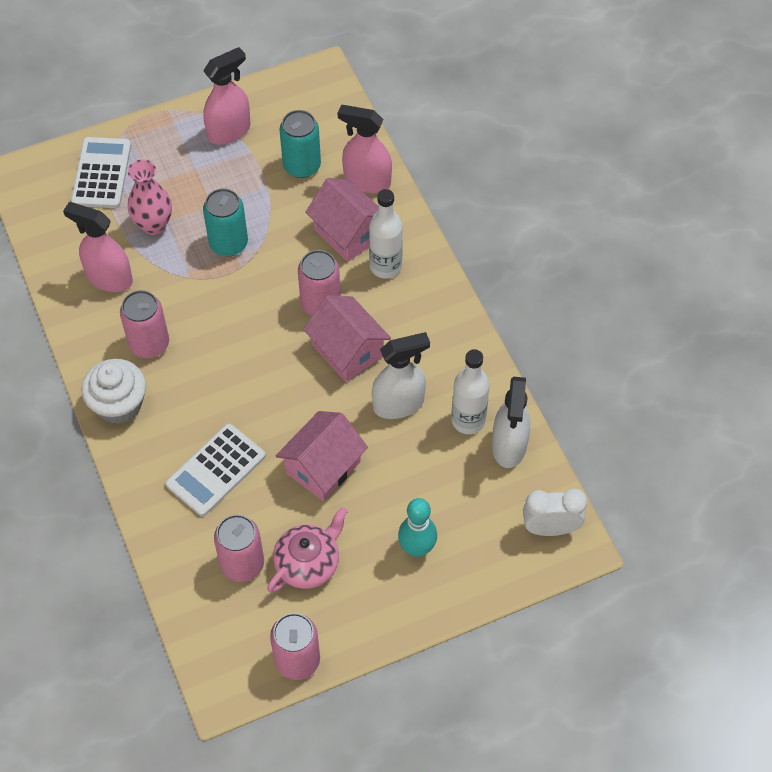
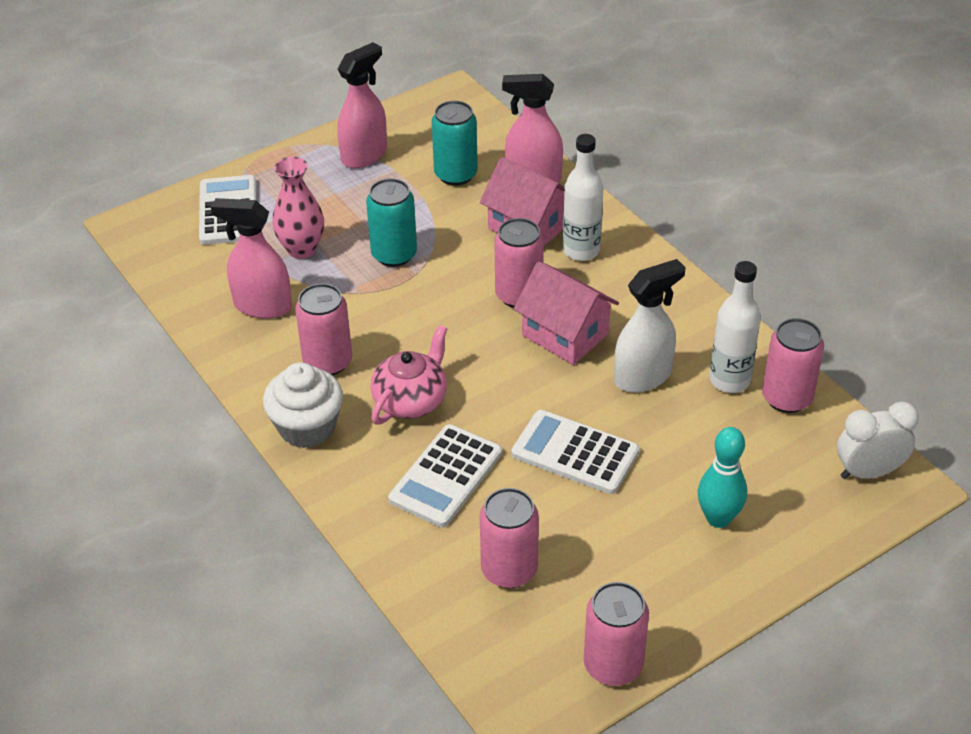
camera: 10 degrees left, 15 degrees down
pink teapot [267,507,348,593] -> pink teapot moved to [370,325,447,424]
pink house [276,411,368,501] -> white calculator [511,410,639,494]
white spray bottle [492,376,530,468] -> pink can [762,318,824,413]

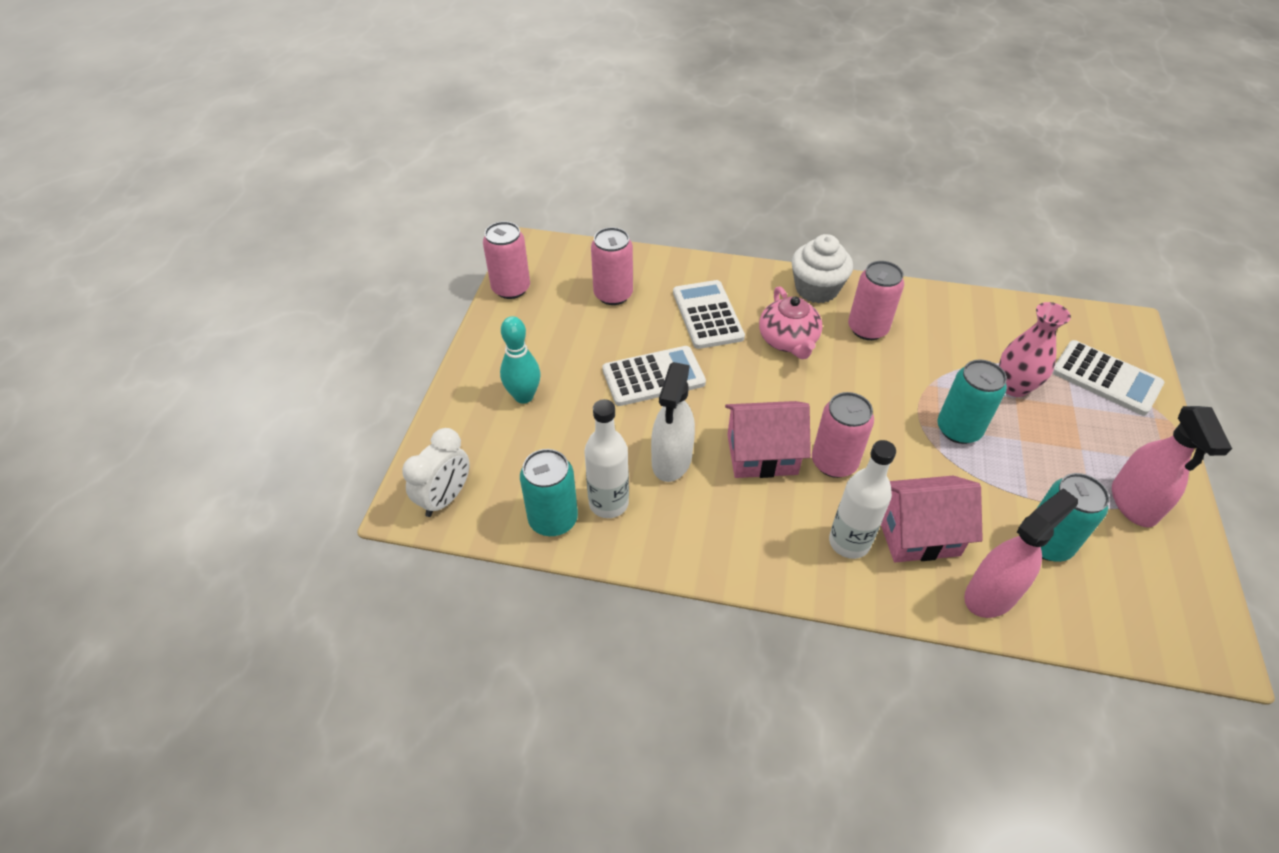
camera: 135 degrees right, 5 degrees up
pink spray bottle [211,198,292,319] -> none
pink can [762,318,824,413] -> turquoise can [520,449,578,536]

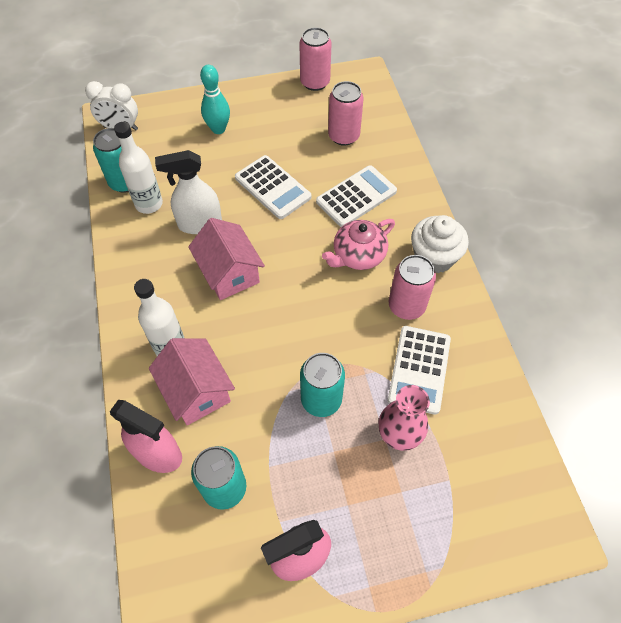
camera: 65 degrees right, 10 degrees up
pink can [812,392,874,478] -> none
white calculator [1053,340,1164,415] -> white calculator moved to [388,326,451,415]

